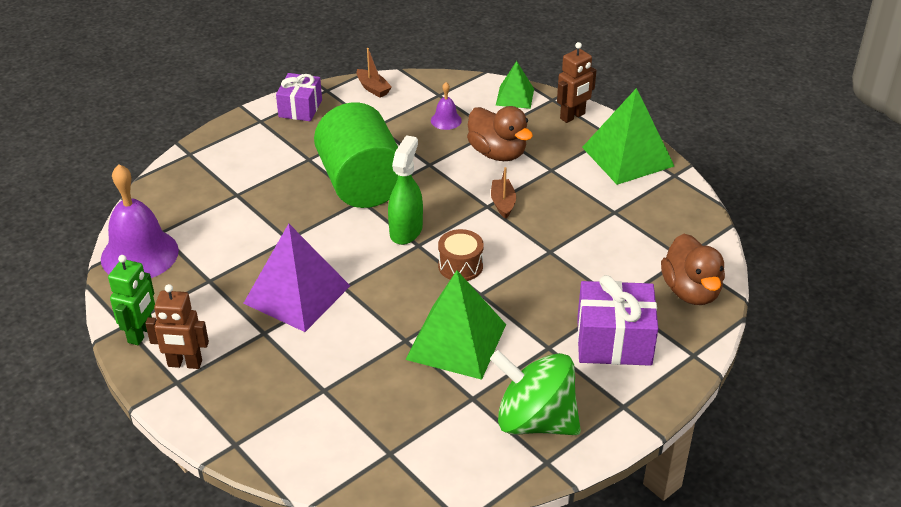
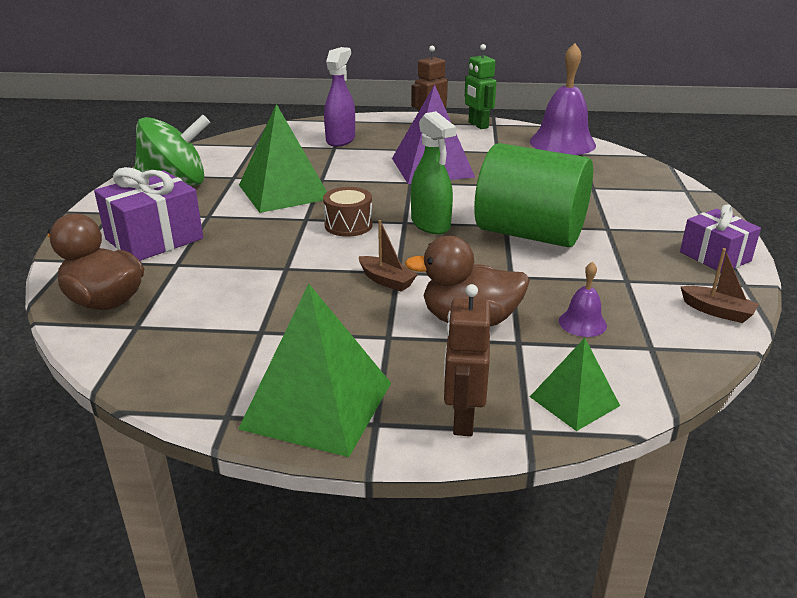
camera: 135 degrees right, 10 degrees down
brown boat [356,48,392,97] -> brown boat turned 150 degrees counterclockwise [680,248,759,323]
none -> purple spray bottle [324,47,355,147]

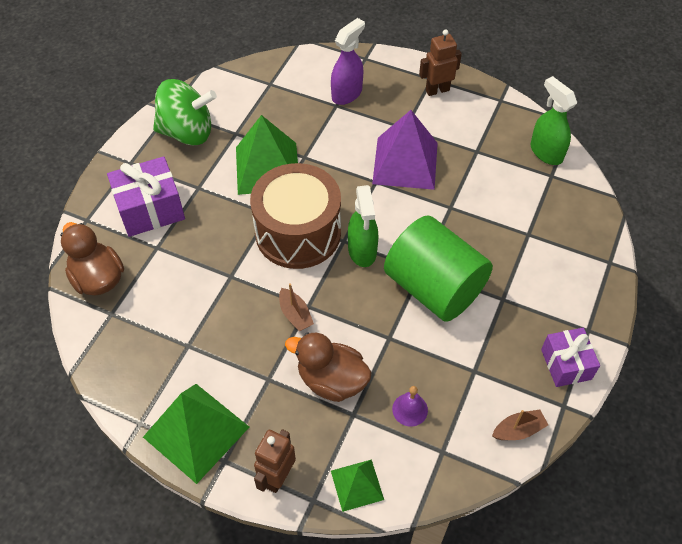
camera: 20 degrees right, 25 degrees up
brown drum [323,187,373,237] -> brown drum [250,163,341,269], size x2.19
green robot [465,44,496,129] -> none
purple bell [530,43,596,155] -> green spray bottle [531,76,577,165]
brown boat [680,248,759,323] -> brown boat turned 75 degrees counterclockwise [492,409,548,440]

